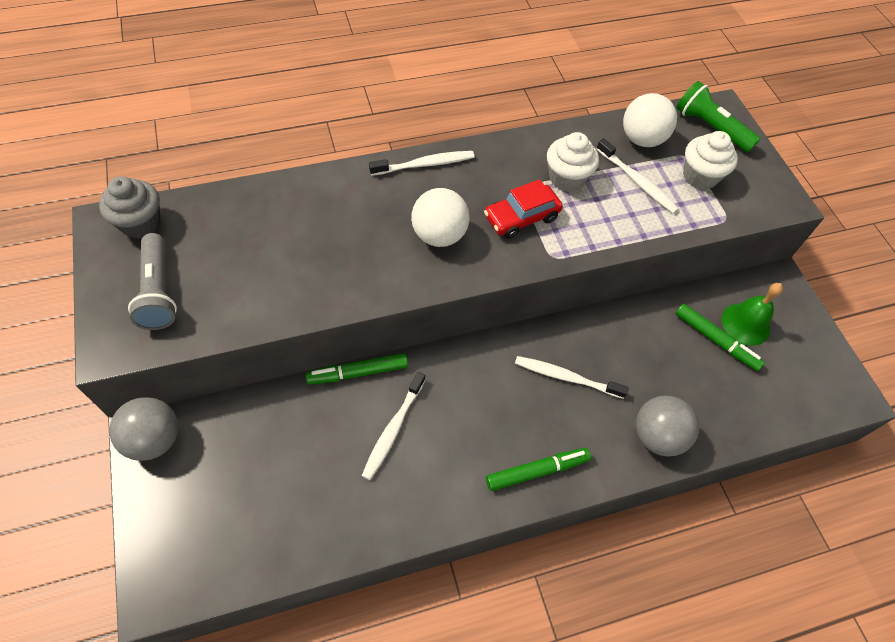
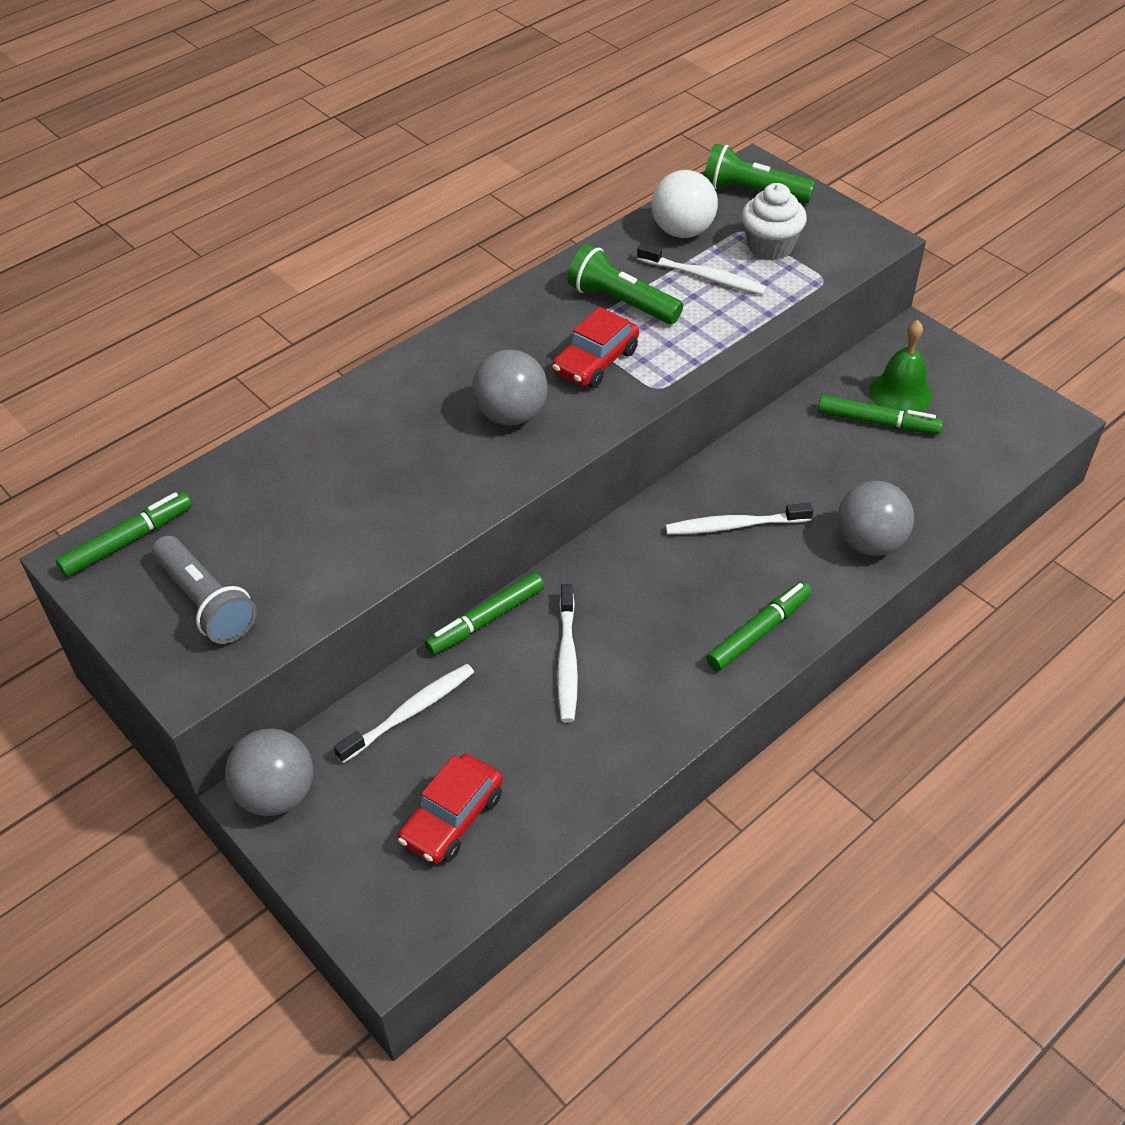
camera: 20 degrees left, 10 degrees down
grey cupcake [99,176,161,239] -> green marker [56,492,192,577]
white toothbrush [369,151,474,176] -> white toothbrush moved to [334,664,474,763]
white ball [411,188,470,247] -> grey ball [472,349,548,426]
white cupcake [547,132,599,192] -> green flashlight [567,244,683,324]
none -> red car [398,754,503,864]

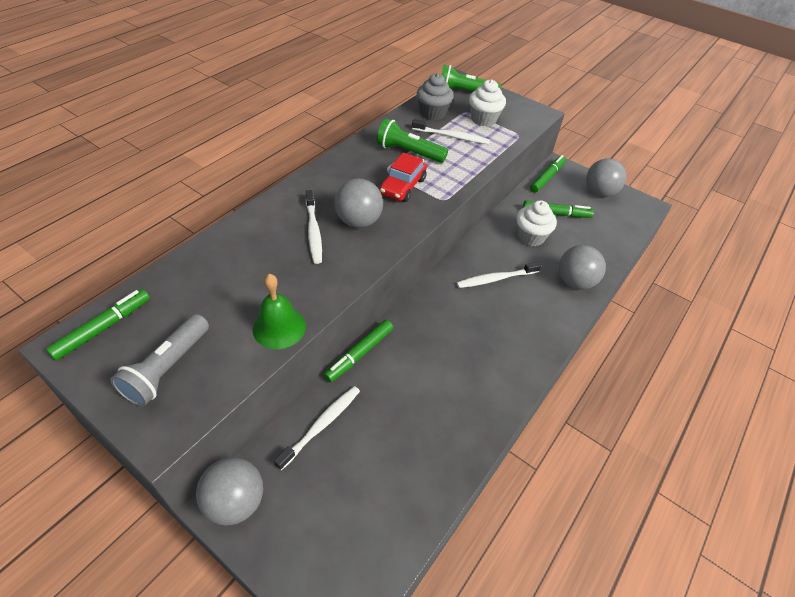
camera: 15 degrees left, 0 degrees up
grey flashlight [152,536,257,644] -> grey flashlight turned 75 degrees clockwise [111,314,209,407]
red car [398,754,503,864] -> none
white toothbrush [557,584,578,722] -> white toothbrush moved to [306,190,322,264]
white ball [652,170,718,238] -> grey cupcake [417,73,454,120]
green marker [706,582,812,671] -> green marker moved to [530,155,566,193]
green bell [869,320,932,412] -> green bell moved to [253,274,306,349]
none -> white cupcake [516,200,557,246]
none -> grey ball [586,159,627,197]

